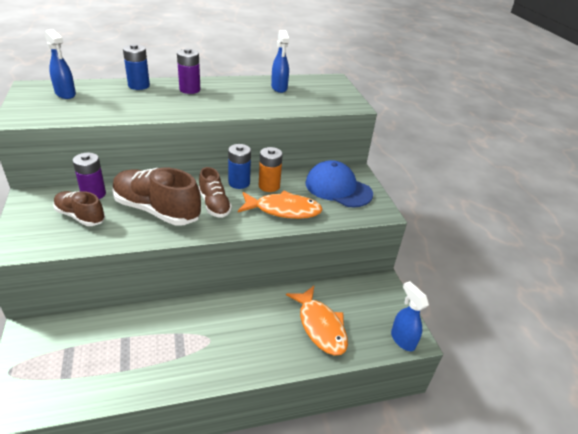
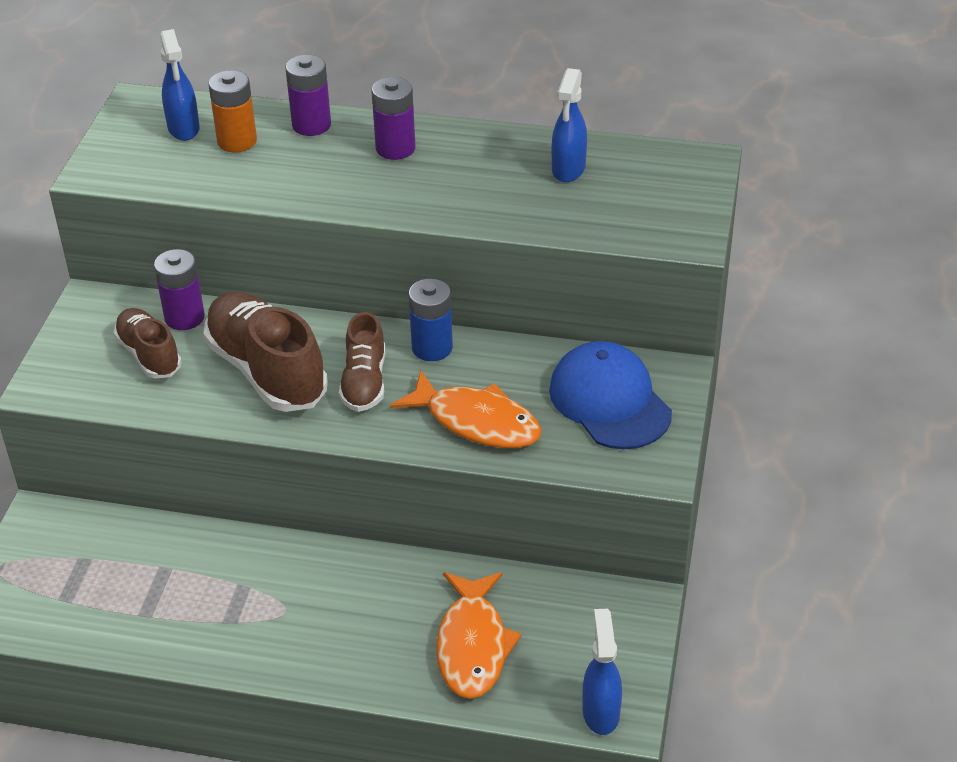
camera: 30 degrees right, 5 degrees up
blue battery [123,44,150,90] -> purple battery [285,55,331,136]
orange battery [259,147,283,192] -> orange battery moved to [208,70,257,152]

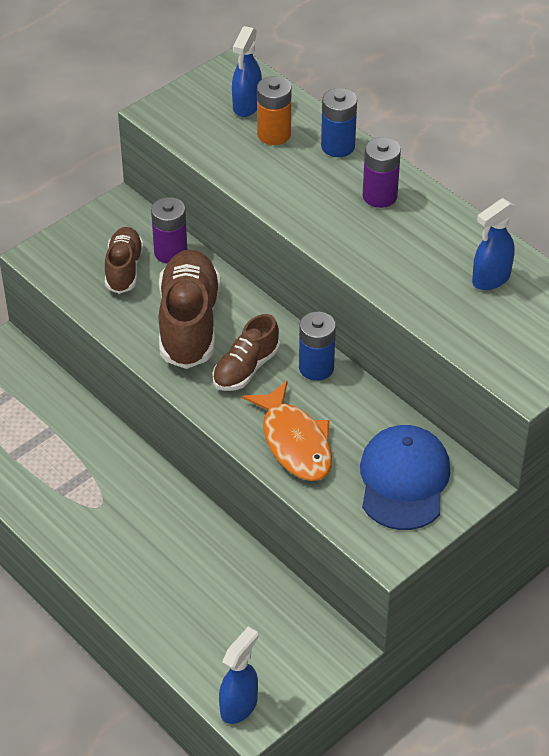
camera: 35 degrees right, 5 degrees up
purple battery [285,55,331,136] -> blue battery [321,88,357,157]
orange fish [436,572,522,699] -> none

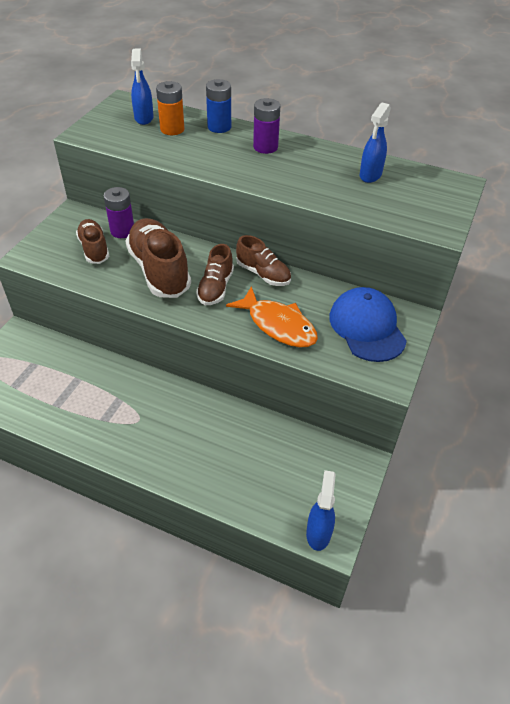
camera: 25 degrees left, 0 degrees up
blue battery [299,312,336,381] -> brown shoe [236,235,291,286]

